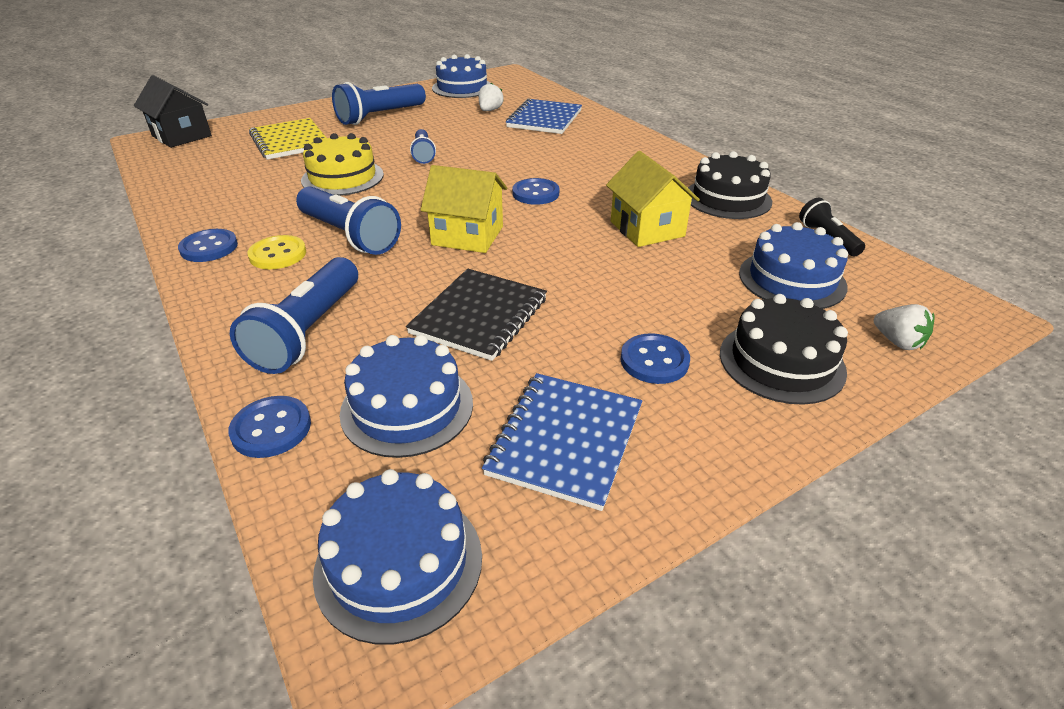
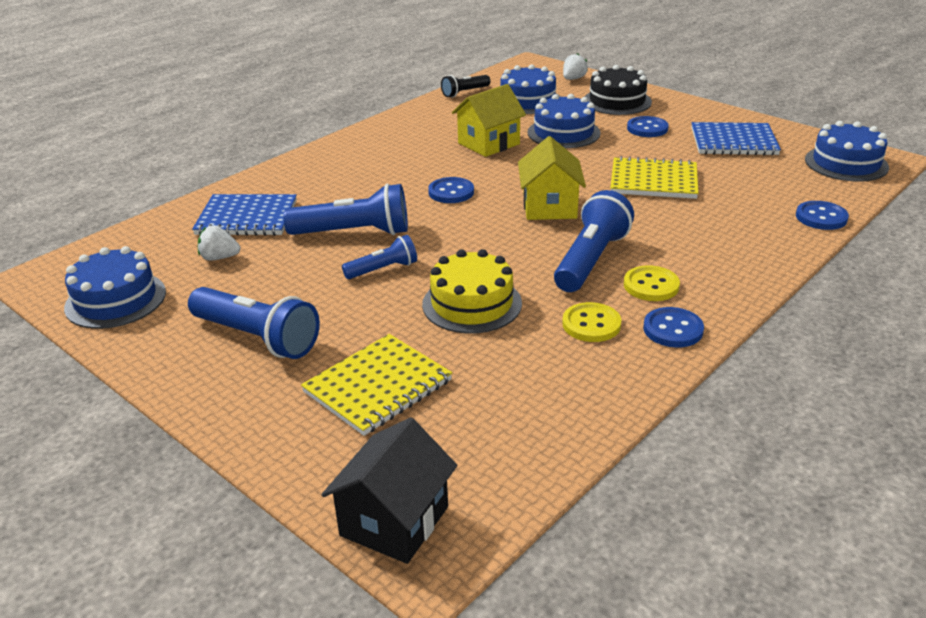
camera: 105 degrees left, 5 degrees down
blue flashlight [230,257,358,374] -> blue flashlight moved to [283,184,408,235]
blue cake [340,335,473,458] -> blue cake moved to [528,94,601,148]
black notebook [406,269,547,361] -> yellow notebook [610,156,699,199]
black cake [688,151,772,219] -> none
none -> yellow button [562,302,621,342]

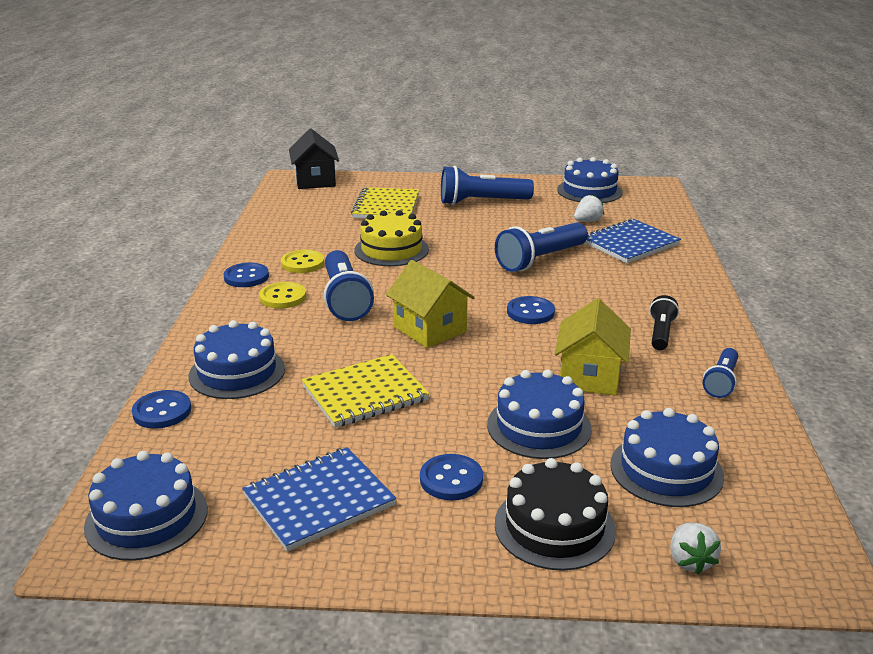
camera: 140 degrees right, 5 degrees down
blue flashlight [342,235,417,279] -> blue flashlight moved to [703,348,738,398]
black flashlight [441,75,490,97] -> black flashlight moved to [649,295,679,350]
none -> blue cake [189,320,285,399]

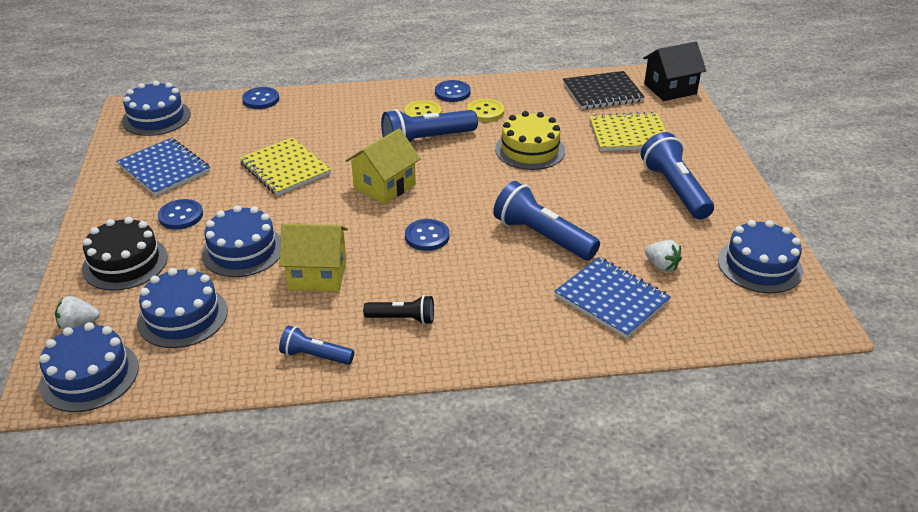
camera: 80 degrees right, 10 degrees up
blue cake [189,320,285,399] -> blue cake moved to [39,322,139,412]
none -> black notebook [563,71,645,109]

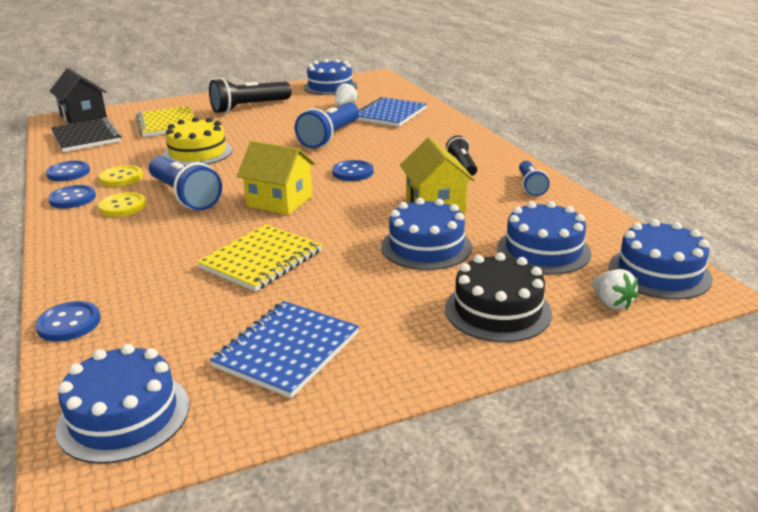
camera: 105 degrees left, 10 degrees down
blue button [158,199,203,230] -> blue button moved to [46,161,90,181]
blue flashlight [641,132,714,220] -> black flashlight [209,78,291,113]

